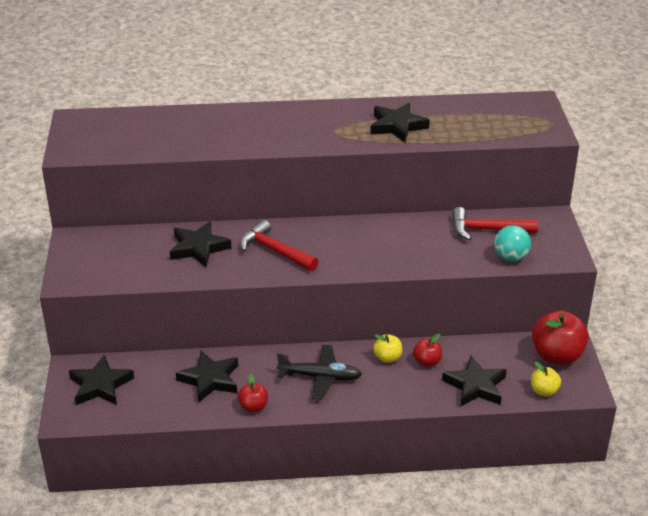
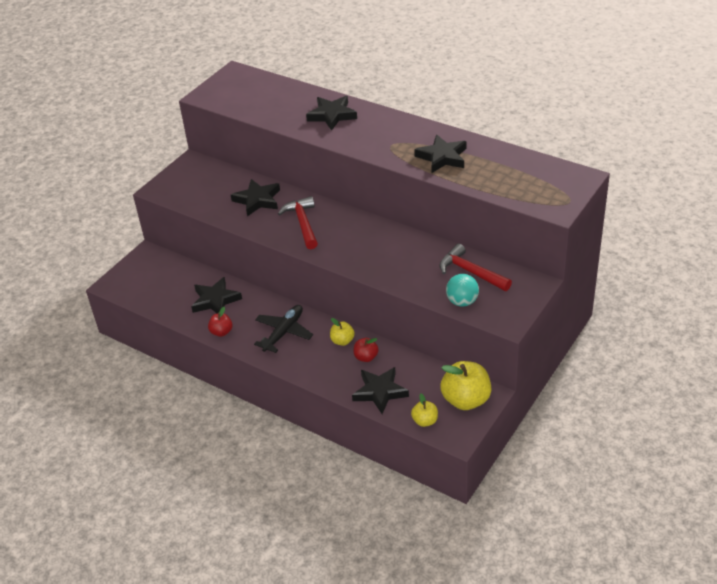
camera: 40 degrees right, 5 degrees up
black star [69,355,134,405] -> black star moved to [306,96,357,131]
black plane [277,345,362,400] -> black plane turned 105 degrees counterclockwise [254,305,313,353]
red apple [532,311,589,365] -> yellow apple [441,361,492,410]

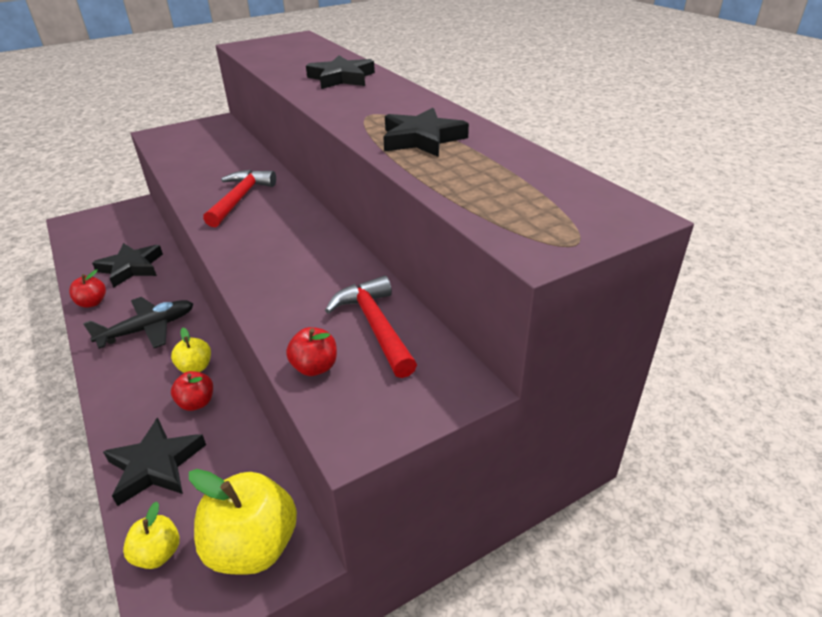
camera: 25 degrees right, 5 degrees down
black star [231,179,280,216] -> none
turquoise ball [446,274,479,307] -> red apple [286,327,337,376]

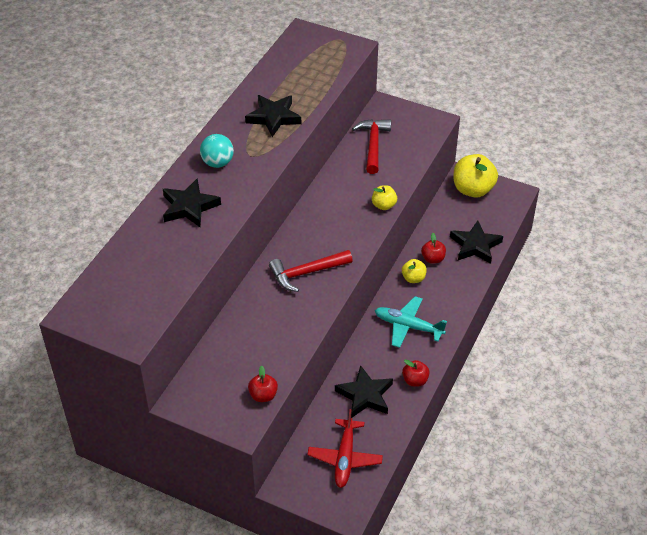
camera: 125 degrees left, 10 degrees up
black plane [83,297,193,349] -> turquoise plane [375,296,447,348]
yellow apple [123,502,180,569] -> yellow apple moved to [372,185,397,210]
red apple [286,327,337,376] -> red apple moved to [248,365,278,402]
red hammer [325,275,417,378] -> red hammer turned 150 degrees clockwise [352,119,391,174]
none -> turquoise ball [200,134,234,168]
none -> red plane [307,409,383,488]

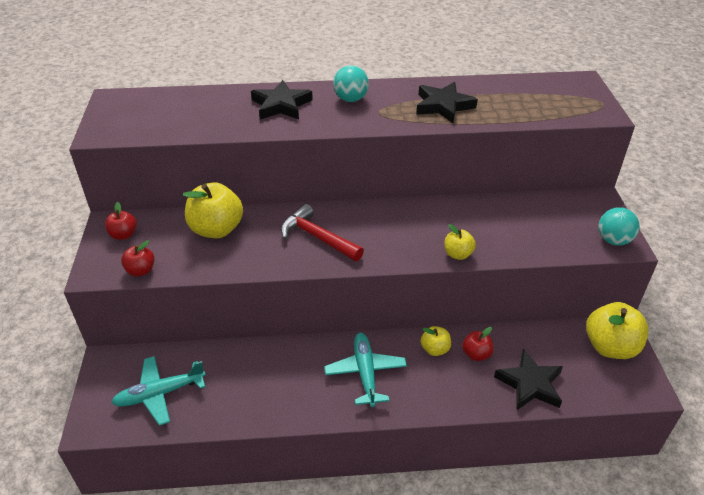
camera: 60 degrees right, 5 degrees down
red plane [307,409,383,488] -> turquoise plane [111,356,206,426]
black star [335,365,393,418] -> none
red hammer [352,119,391,174] -> none
red apple [402,359,430,387] -> red apple moved to [105,202,137,240]
none -> yellow apple [183,182,243,238]
none -> turquoise ball [599,207,640,246]

